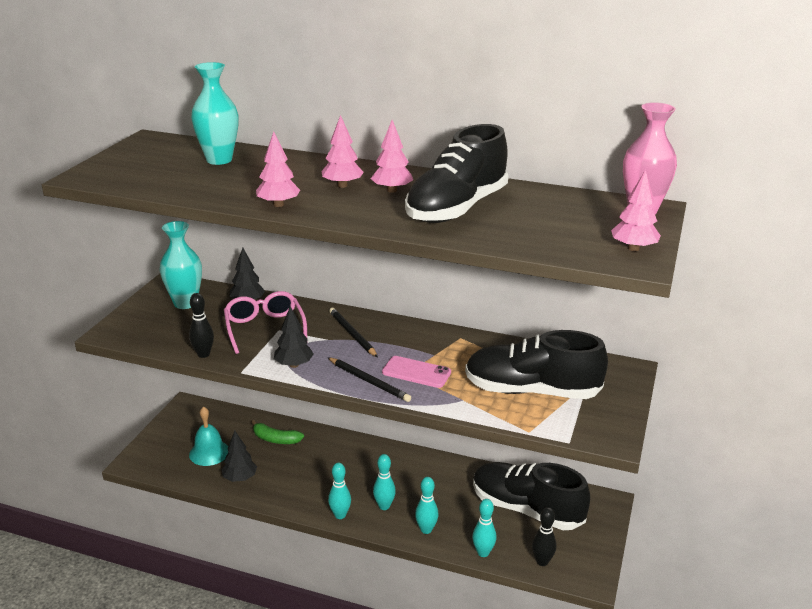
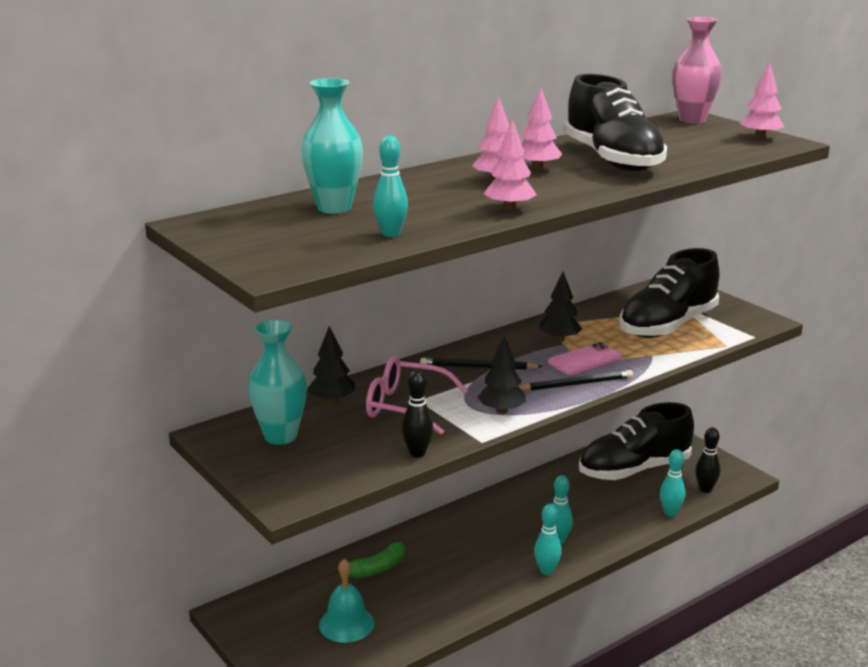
camera: 55 degrees left, 5 degrees down
black tree [221,431,257,482] -> black tree moved to [539,272,582,342]
turquoise bowling pin [415,477,438,534] -> turquoise bowling pin moved to [373,136,408,237]

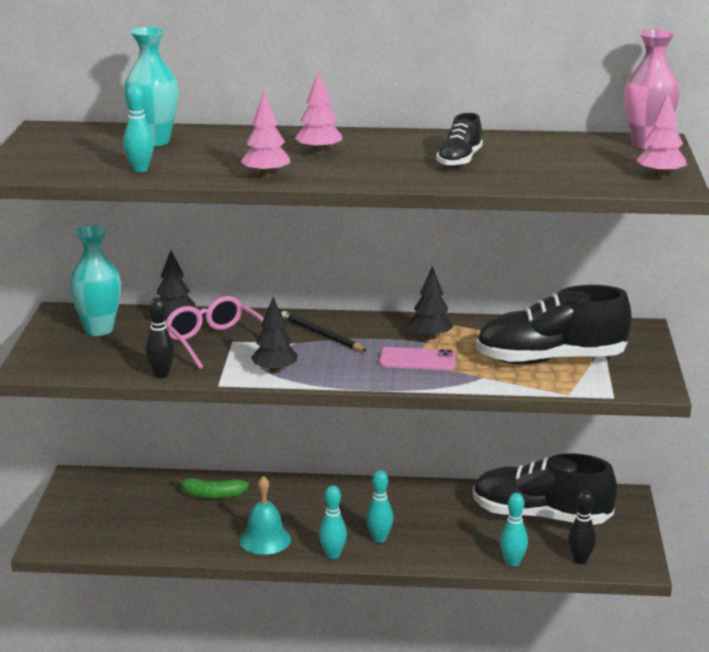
camera: 40 degrees right, 0 degrees up
turquoise bell [319,559,374,643] -> turquoise bell moved to [239,476,291,555]
black pencil [519,370,633,391] -> none
pink tree [520,87,562,171] -> none
black shoe [565,74,667,171] -> black shoe [436,113,483,168], size x0.52

